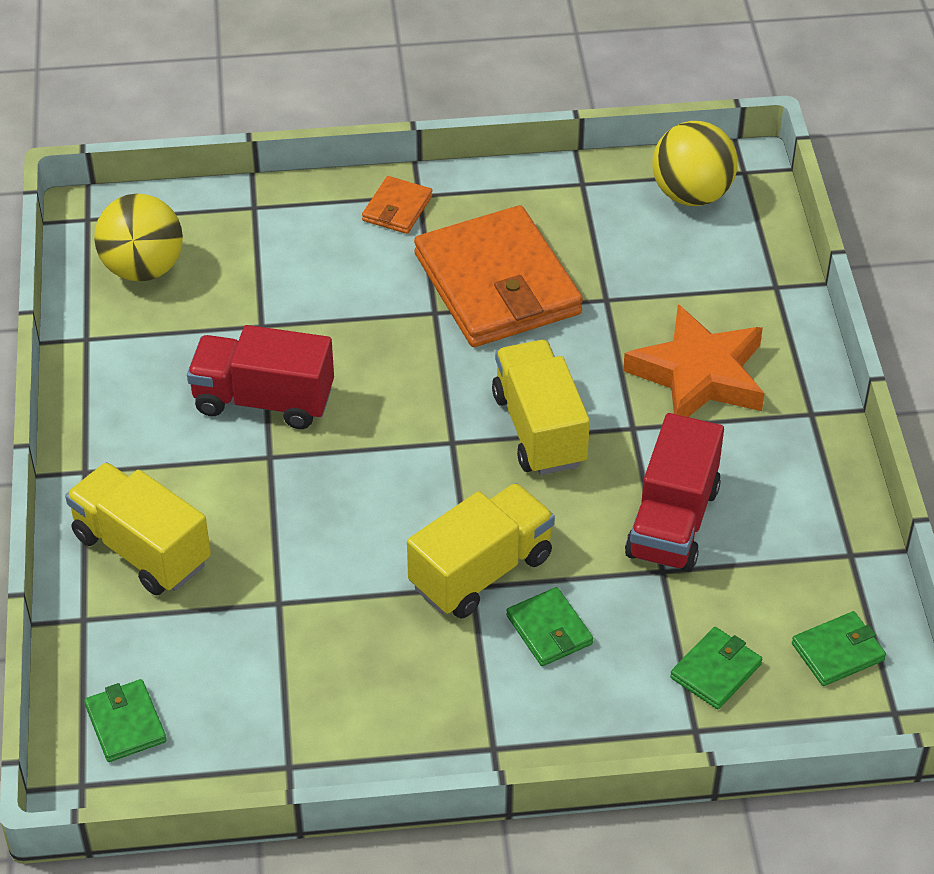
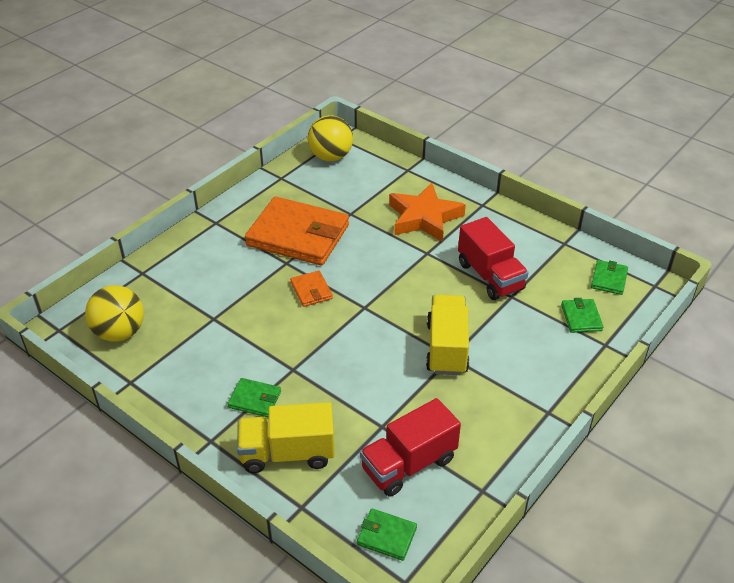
camera: 45 degrees left, 5 degrees down
red truck [187,325,334,429] -> red truck moved to [360,398,461,497]
orange wallet [362,176,433,234] -> orange wallet moved to [290,271,333,307]
yellow truck [492,340,590,475] -> none
green wallet [506,587,593,666] -> green wallet moved to [227,378,281,417]

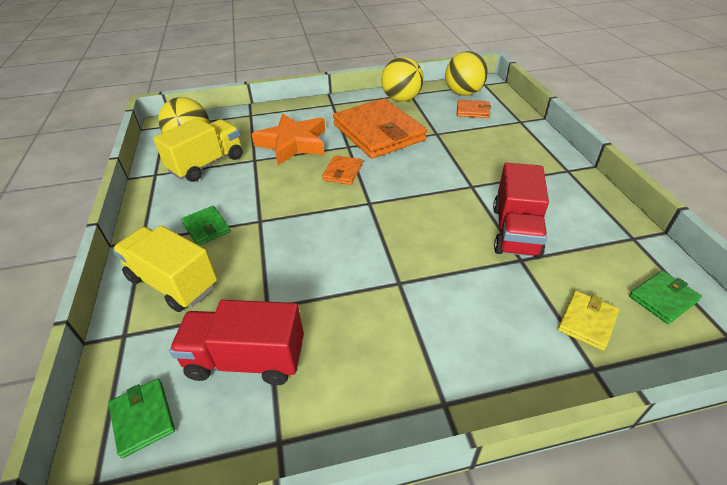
camera: 40 degrees right, 0 degrees up
orange star [389,183,466,242] -> orange star moved to [252,114,325,165]
yellow truck [426,295,469,375] -> yellow truck moved to [153,118,243,182]
green wallet [561,298,603,333] -> yellow wallet [558,291,619,351]
none -> yellow ball [381,57,424,102]
none -> orange wallet [457,100,491,118]

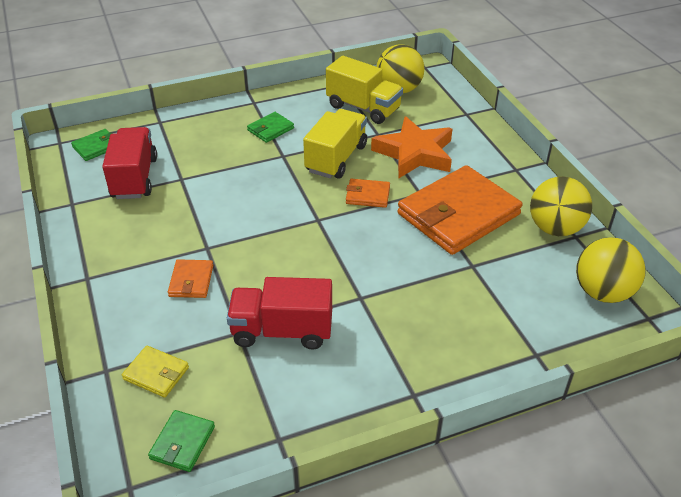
camera: 80 degrees right, 0 degrees up
yellow truck [112,226,217,312] -> yellow truck moved to [303,109,367,179]
orange wallet [457,100,491,118] -> orange wallet moved to [168,259,213,298]
green wallet [629,271,702,324] -> green wallet turned 60 degrees clockwise [148,410,215,472]

